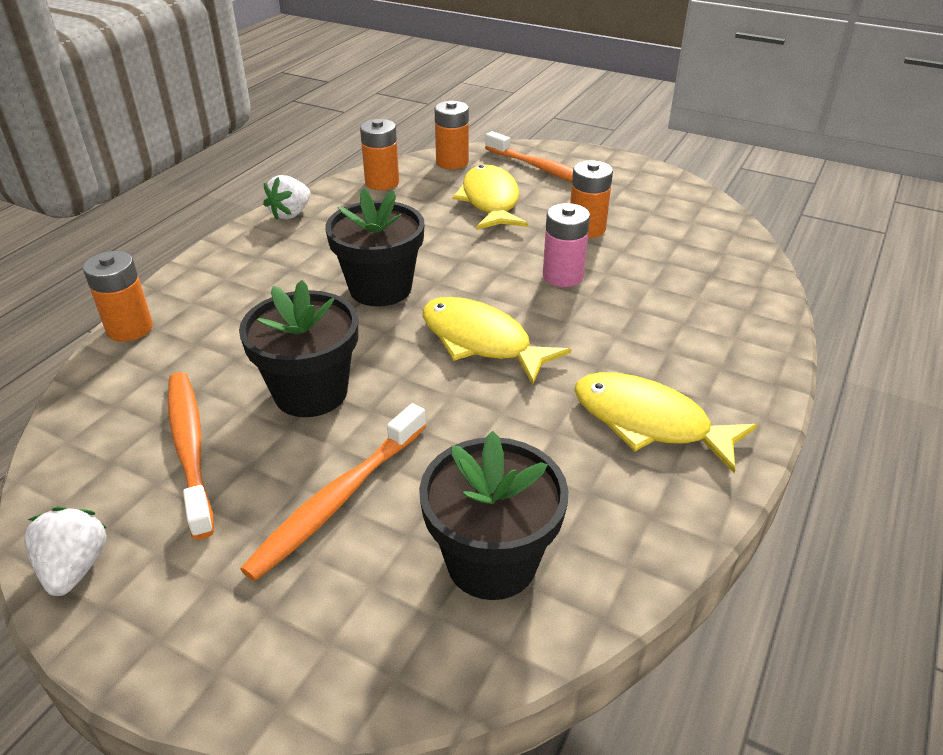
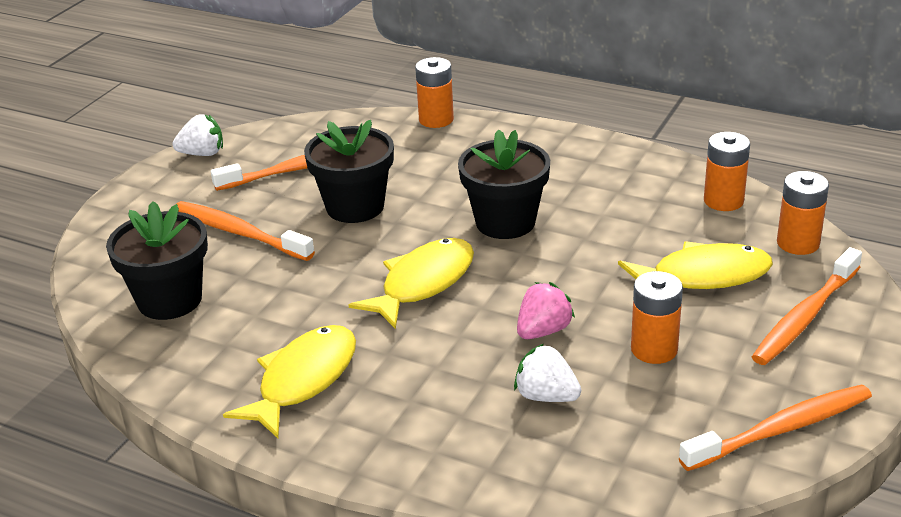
camera: 90 degrees right, 5 degrees down
white strawberry [263,175,311,220] -> white strawberry moved to [514,344,581,402]
pink battery [543,203,590,287] -> pink strawberry [517,282,575,339]
none -> orange toothbrush [679,384,872,471]

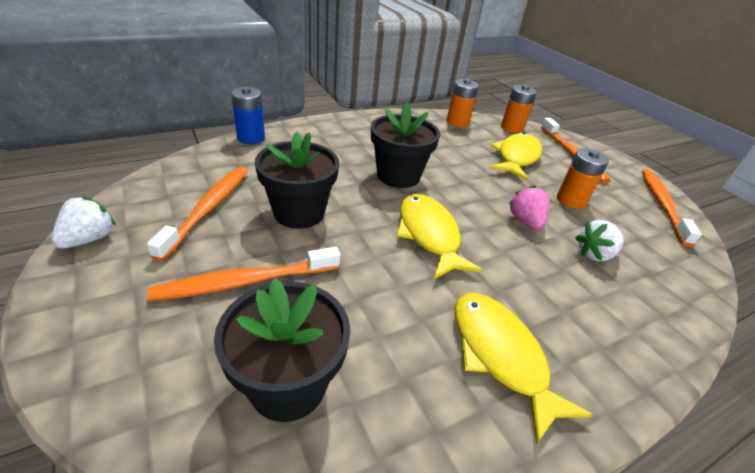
camera: 60 degrees left, 5 degrees up
orange battery [415,57,454,128] -> blue battery [231,87,265,144]

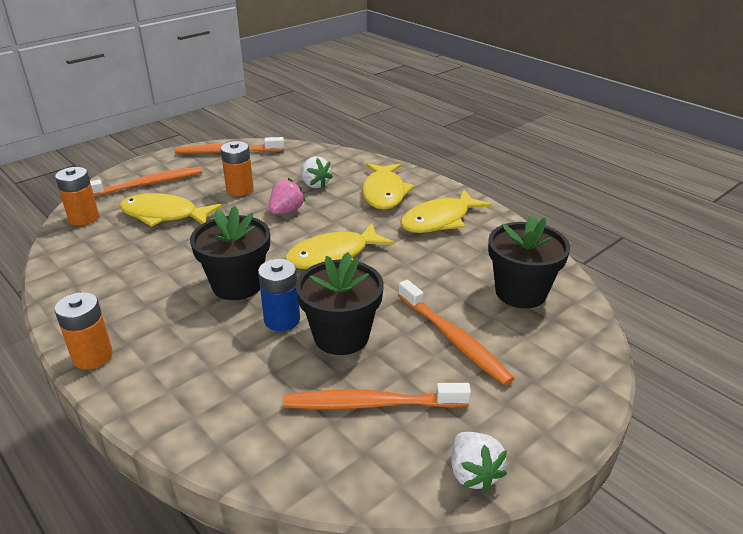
camera: 100 degrees left, 5 degrees down
white strawberry [51,196,116,249] -> white strawberry turned 120 degrees counterclockwise [451,432,507,492]
blue battery [231,87,265,144] -> blue battery moved to [258,259,300,331]
orange battery [446,79,479,127] -> orange battery moved to [54,292,113,370]
pink strawberry [509,185,550,230] -> pink strawberry turned 150 degrees clockwise [269,178,305,215]
none -> yellow fish [362,163,414,210]

